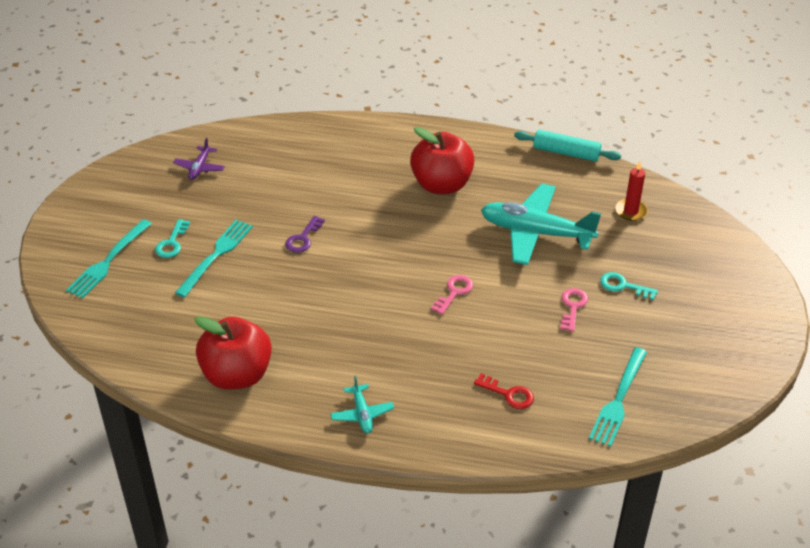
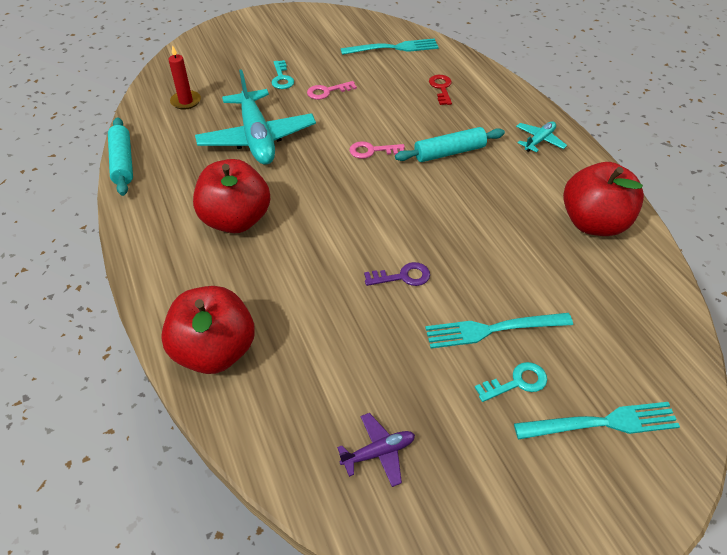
camera: 125 degrees left, 5 degrees up
none -> red apple [161,286,255,374]
none -> turquoise rolling pin [395,127,505,162]

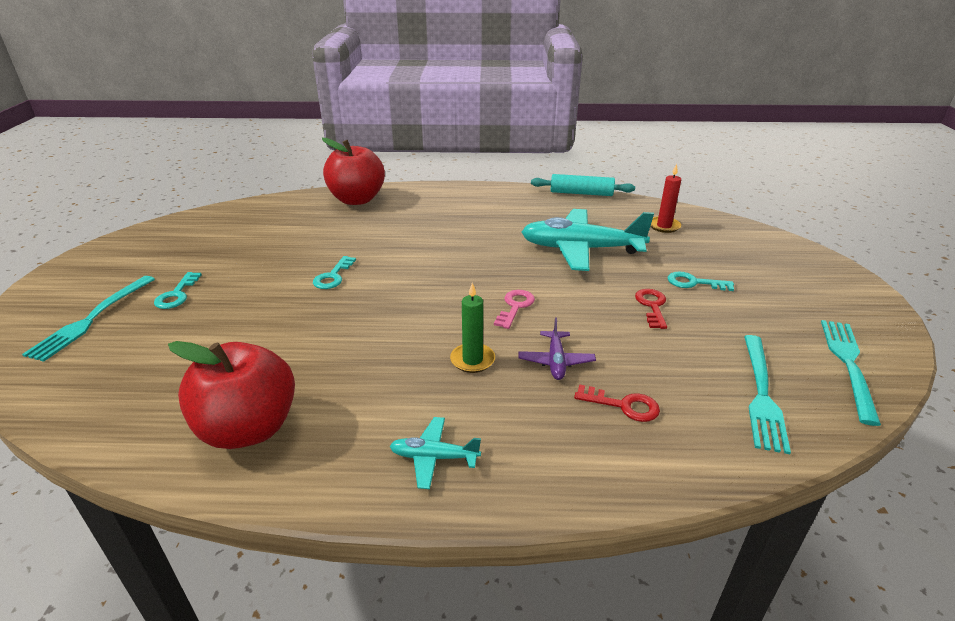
camera: 115 degrees right, 15 degrees down
red apple [193,159,270,233] -> none
pink key [307,81,357,100] -> red key [635,289,667,329]
purple plane [337,413,415,487] -> purple plane moved to [518,318,596,380]
purple key [364,262,430,286] -> turquoise key [313,256,356,289]
turquoise rolling pin [395,127,505,162] -> green candle [450,283,495,373]
turquoise fork [425,313,573,348] -> turquoise fork moved to [821,320,881,426]
turquoise plane [516,121,567,152] -> turquoise plane turned 120 degrees clockwise [390,417,481,489]

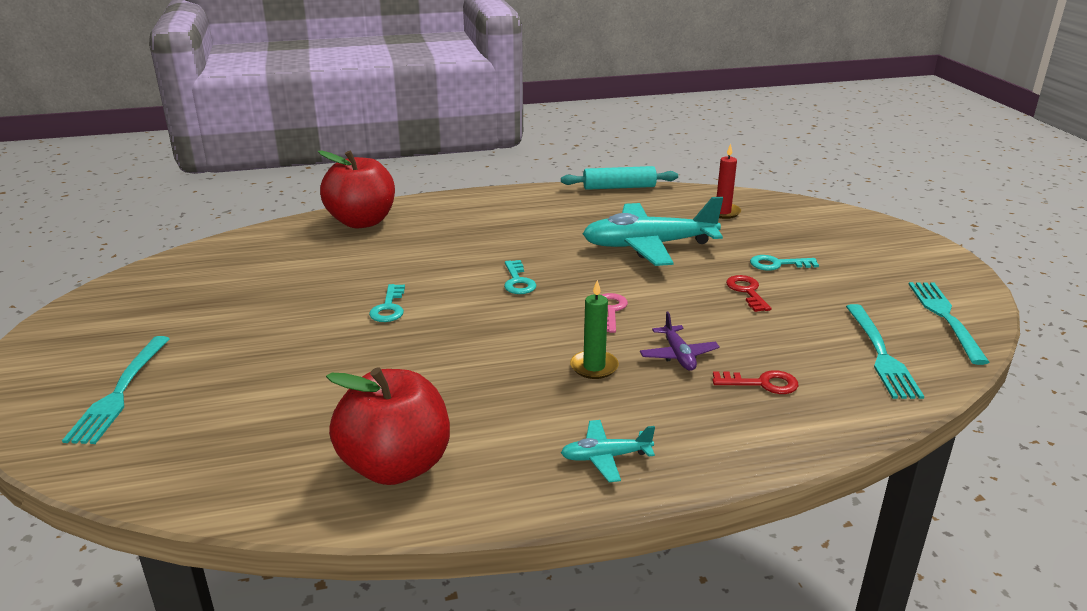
camera: 15 degrees left, 5 degrees down
turquoise key [154,272,202,309] -> turquoise key moved to [504,260,536,294]

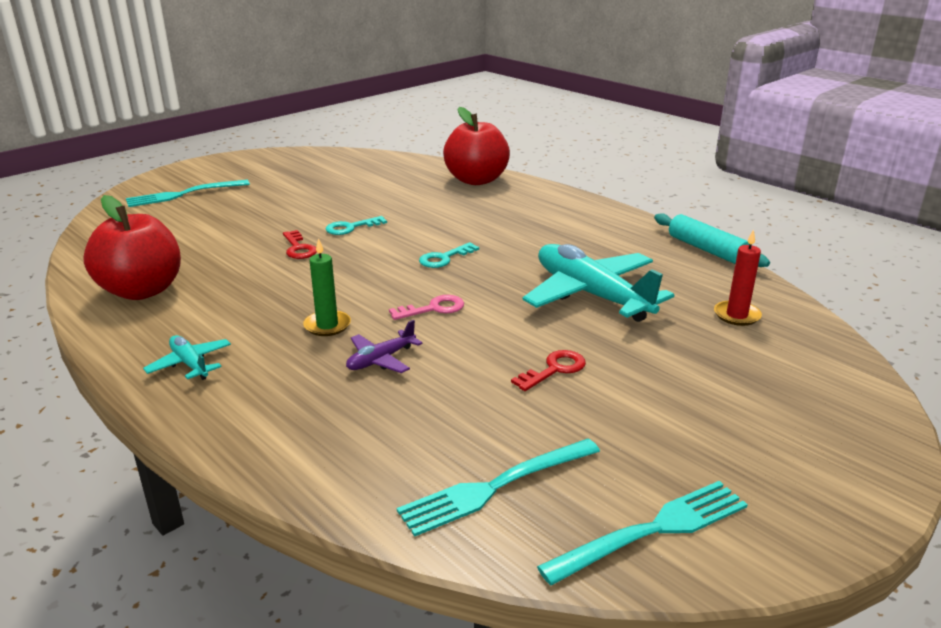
camera: 60 degrees right, 0 degrees up
red key [712,370,798,394] -> red key moved to [283,230,317,259]
turquoise key [750,255,819,271] -> none

